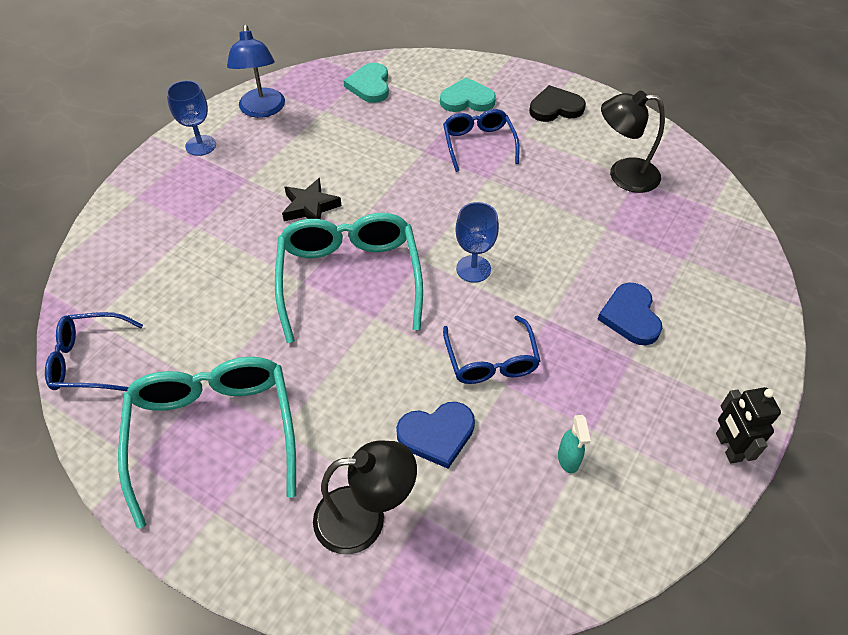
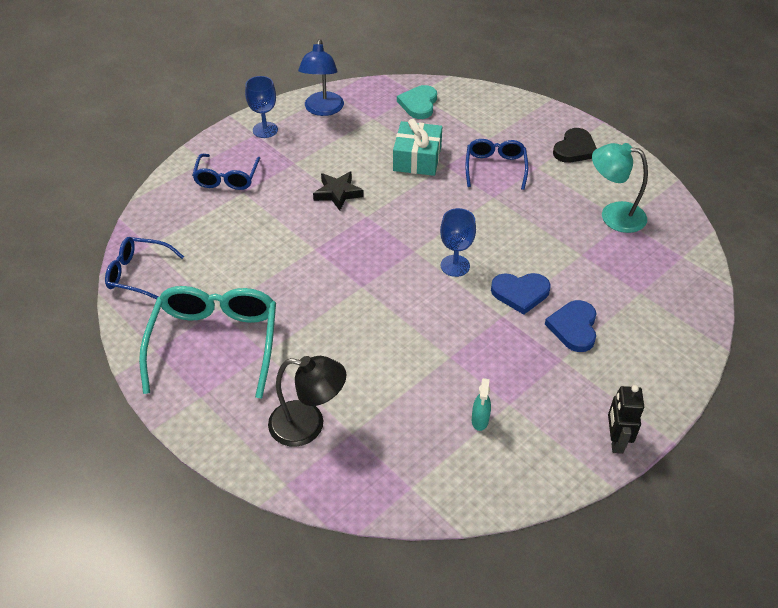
camera: 15 degrees right, 5 degrees down
turquoise glasses [275,213,423,343] -> none
blue heart [396,402,475,469] -> blue heart moved to [491,273,551,315]
turquoise heart [440,77,496,112] -> none
blue glasses [443,316,540,384] -> blue glasses moved to [192,154,261,190]
black heart [529,85,586,122] -> black heart turned 120 degrees clockwise [553,128,597,163]
black lamp [601,91,665,193] -> turquoise lamp [592,143,648,233]
none -> turquoise gift [393,119,442,176]

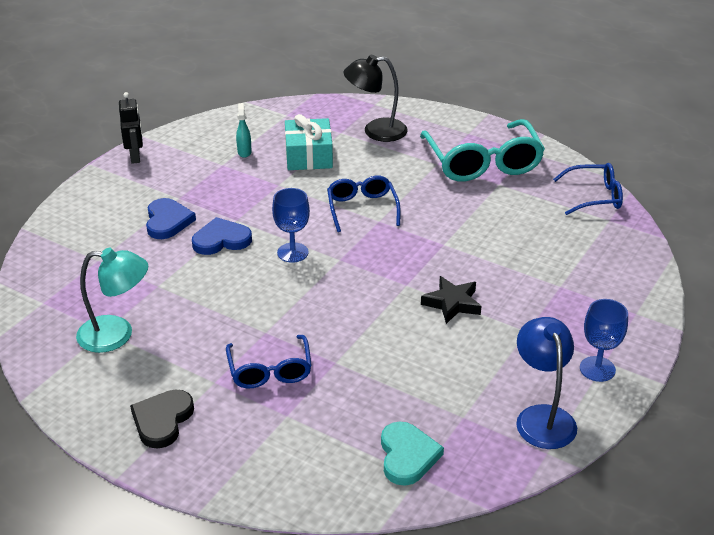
camera: 165 degrees right, 10 degrees down
blue glasses [192,154,261,190] -> blue glasses moved to [327,176,401,232]
turquoise gift [393,119,442,176] -> turquoise gift moved to [285,114,333,170]

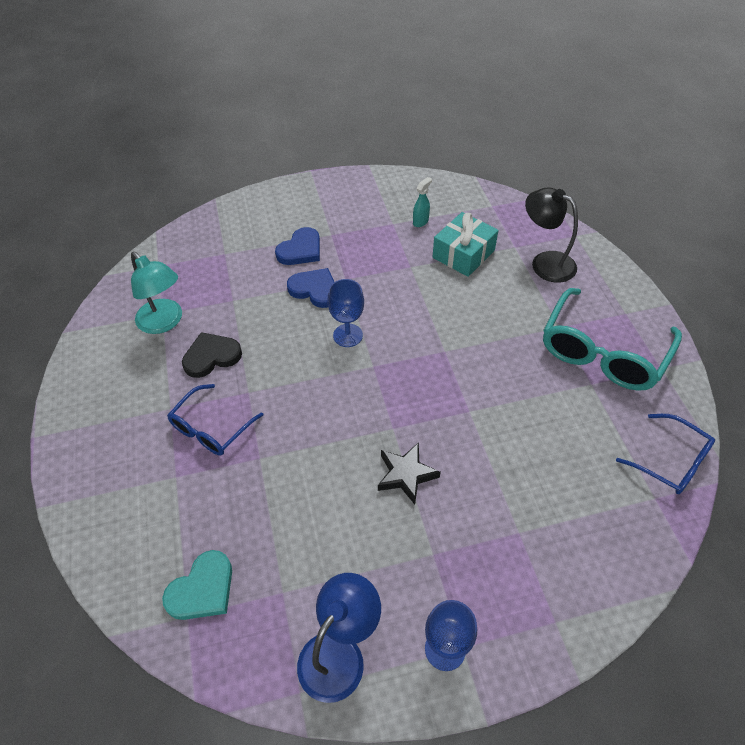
camera: 45 degrees right, 15 degrees up
black robot [119,92,143,164] -> none
black heart [130,389,194,449] -> black heart moved to [182,332,242,378]
blue glasses [327,176,401,232] -> none

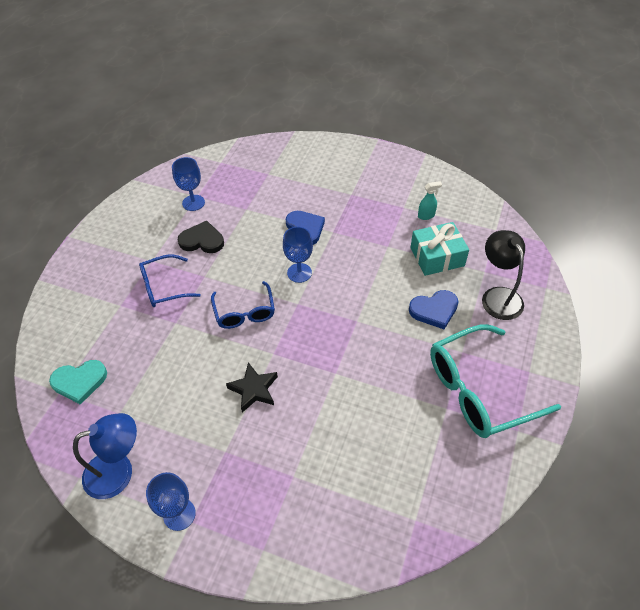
camera: 35 degrees right, 0 degrees up
turquoise lamp [131,252,182,334] -> blue goblet [172,157,205,211]
blue heart [275,227,320,265] -> blue heart moved to [409,290,459,329]
blue glasses [616,414,715,494] -> blue glasses moved to [211,281,275,329]

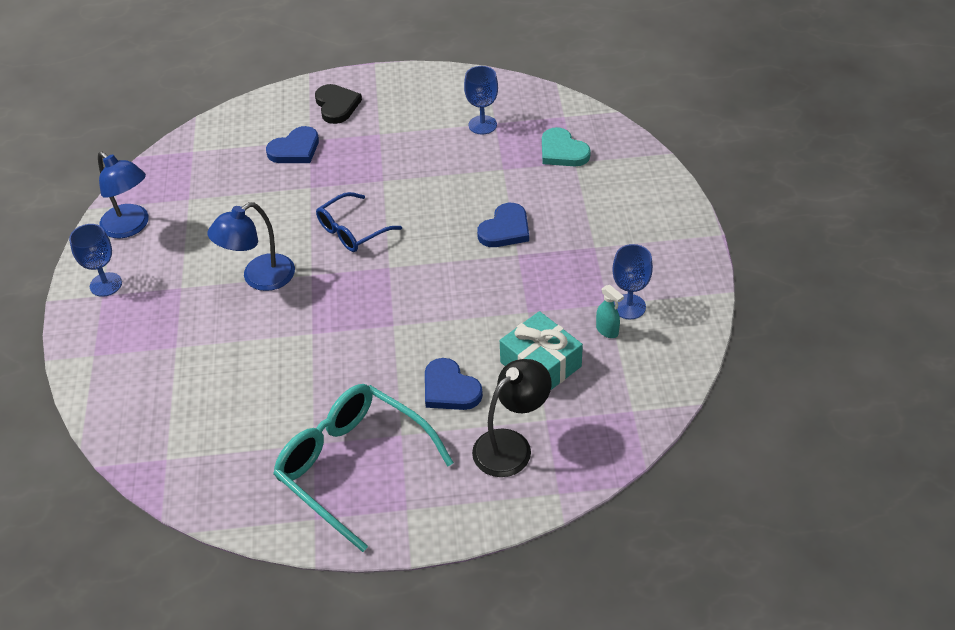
camera: 65 degrees right, 5 degrees down
turquoise heart [49,360,107,405] -> turquoise heart moved to [542,127,591,166]
blue glasses [139,254,201,307] -> none
black heart [178,221,224,253] -> black heart moved to [315,84,362,124]
black star [226,362,278,413] -> blue lamp [208,202,295,291]
blue goblet [283,227,313,283] -> blue goblet moved to [612,244,653,319]
none -> blue heart [266,126,319,163]

